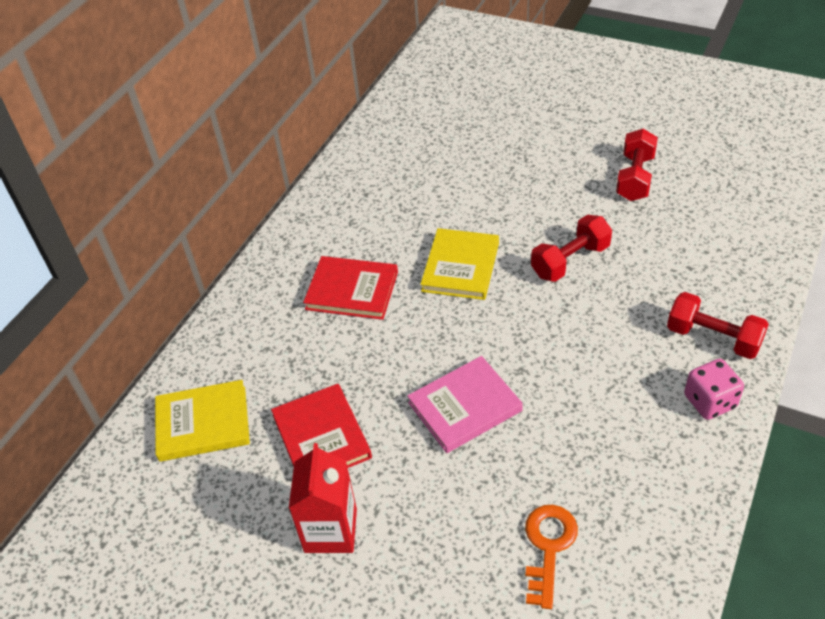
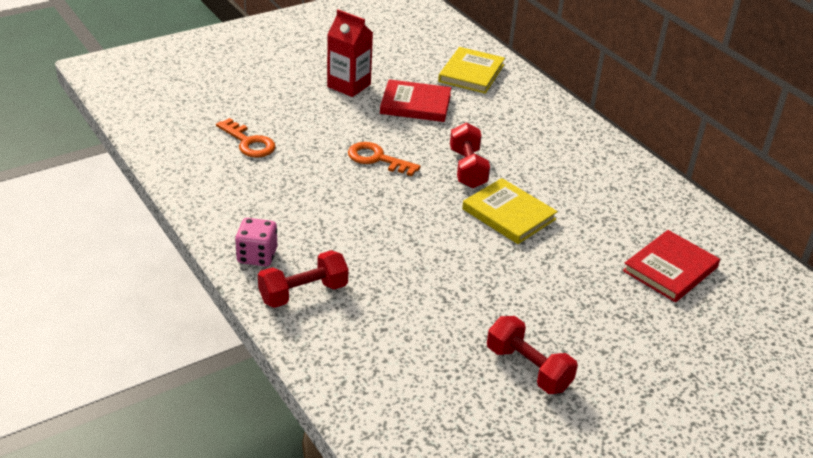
camera: 115 degrees right, 10 degrees down
red book [303,256,398,320] -> red book moved to [623,230,720,302]
pink book [407,356,523,453] -> orange key [348,142,421,176]
red dumbbell [531,215,612,282] -> red dumbbell moved to [450,123,490,188]

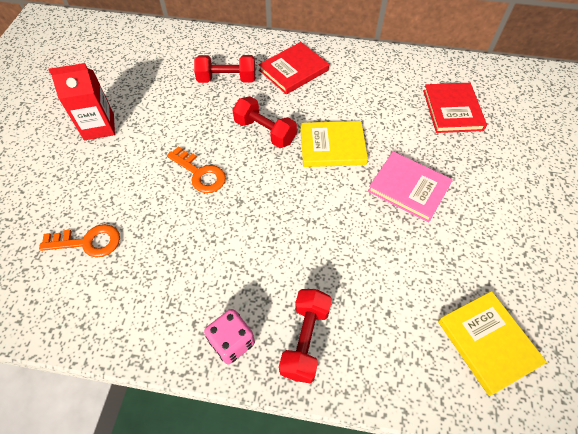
camera: 45 degrees left, 20 degrees up
orange key [348,142,421,176] -> orange key turned 120 degrees counterclockwise [167,146,226,193]
red book [380,79,451,122] -> red book moved to [259,42,329,94]
yellow book [438,47,505,94] -> yellow book moved to [438,291,547,396]
red dumbbell [487,316,578,394] -> red dumbbell moved to [194,55,255,83]
none -> pink book [368,151,453,223]

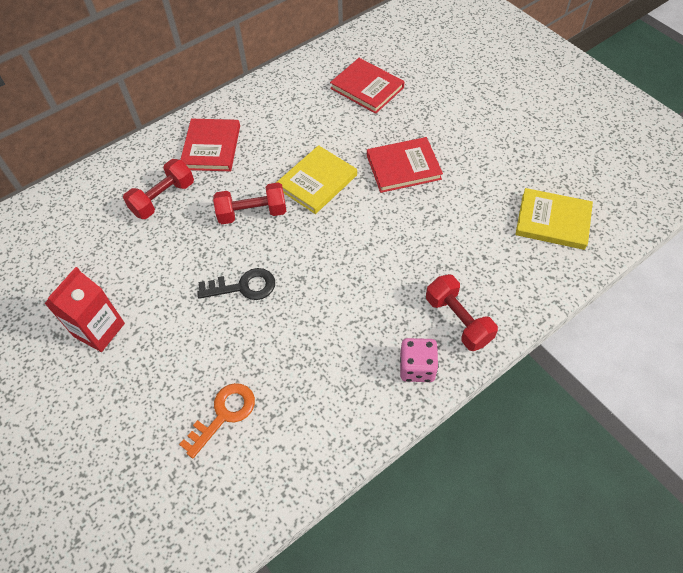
camera: 45 degrees left, 0 degrees up
orange key [167,146,226,193] -> black key [197,268,275,300]
pink book [368,151,453,223] -> red book [367,137,443,193]

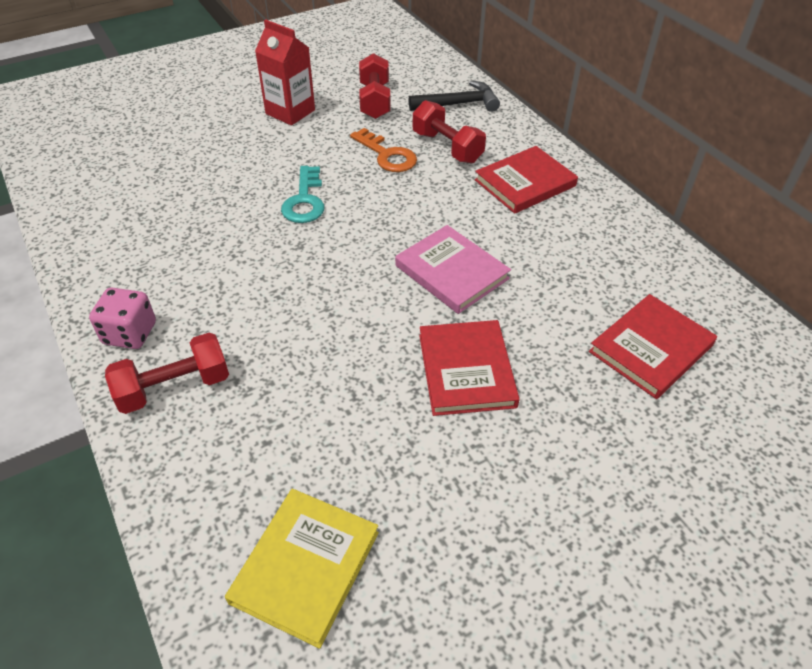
camera: 95 degrees right, 10 degrees down
orange key [179,383,255,458] -> orange key moved to [350,128,417,172]
red book [180,119,240,172] -> red book turned 45 degrees counterclockwise [475,146,578,214]
black key [197,268,275,300] -> turquoise key [281,166,324,223]
red dumbbell [213,182,287,224] -> red dumbbell moved to [359,53,391,119]
yellow book [276,145,357,214] -> pink book [395,225,511,314]
none -> black hammer [408,81,500,112]

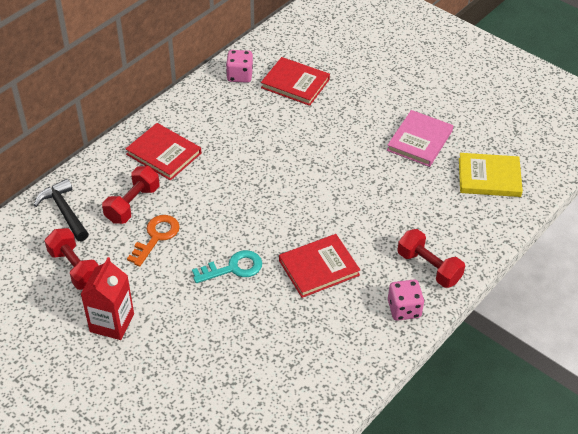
camera: 110 degrees left, 0 degrees up
red dumbbell [359,53,391,119] -> red dumbbell turned 75 degrees clockwise [45,228,99,290]
pink book [395,225,511,314] -> pink book moved to [387,110,453,167]
red book [419,320,519,416] -> red book moved to [279,234,360,298]
none -> pink dice [226,50,253,83]

